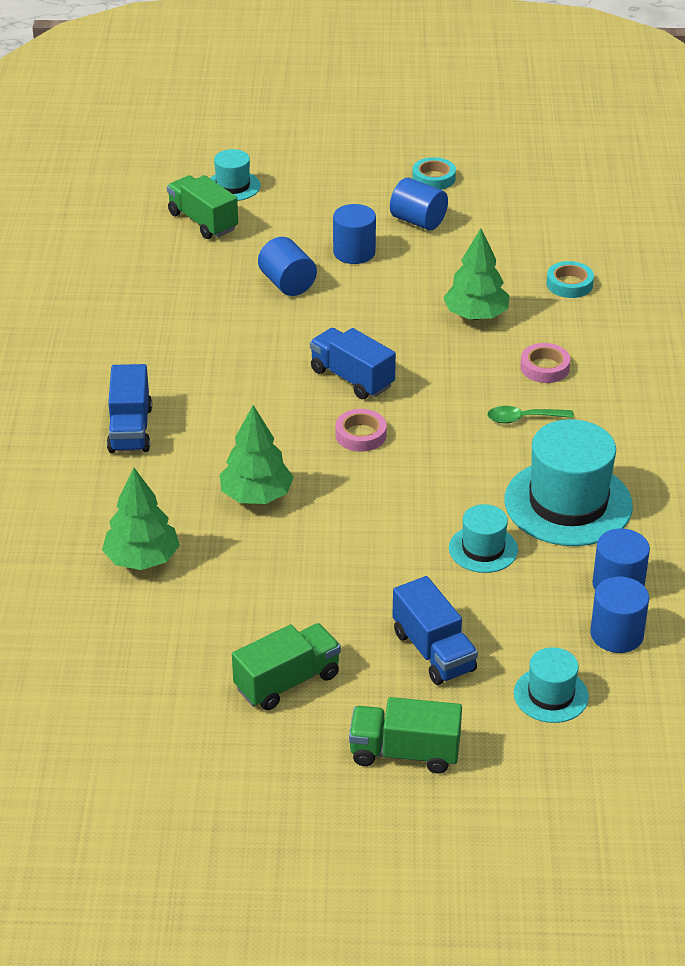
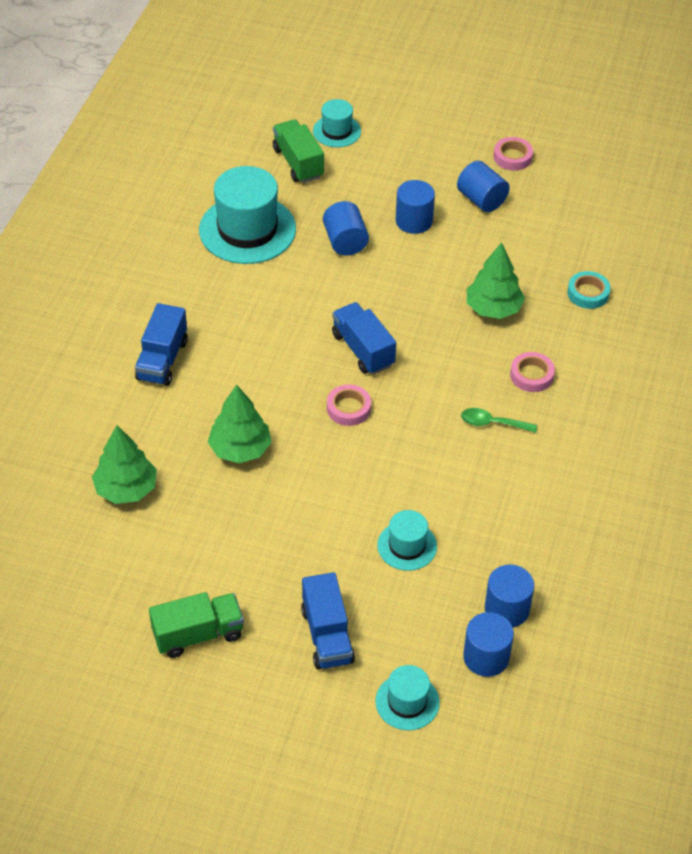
camera: 15 degrees right, 10 degrees up
green truck [349,697,462,774] -> none
turquoise tape [412,157,456,190] -> pink tape [494,137,533,171]
turquoise hat [505,419,633,546] -> turquoise hat moved to [199,166,296,264]

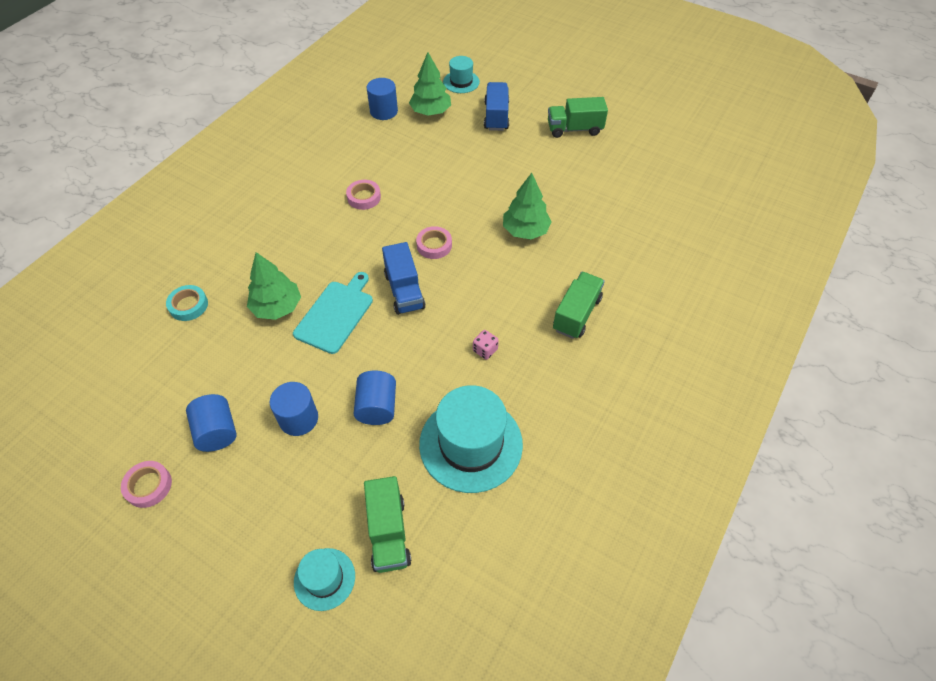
camera: 165 degrees left, 5 degrees up
green tree [92,425,157,504] -> green tree moved to [409,52,451,116]
blue truck [135,303,188,386] -> green truck [553,272,605,339]
turquoise hat [377,510,437,571] -> none
green spoon [461,408,537,433] -> none
blue cylinder [463,612,514,677] -> none
pink tape [510,352,555,392] -> pink tape moved to [346,180,381,210]
none -> turquoise cutting board [293,272,373,354]
none -> pink dice [473,330,499,360]

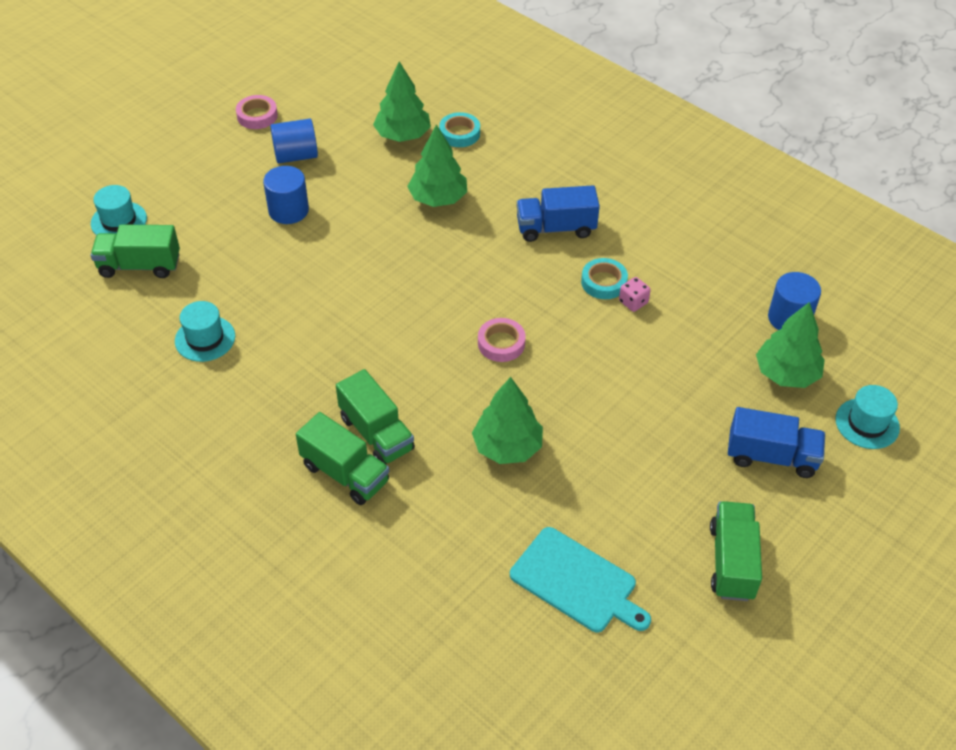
camera: 100 degrees right, 5 degrees down
turquoise cutting board [293,272,373,354] -> turquoise cutting board moved to [510,527,651,632]
pink tape [346,180,381,210] -> turquoise tape [581,258,628,299]
blue cylinder [354,371,396,425] -> none
blue truck [382,242,426,315] -> blue truck moved to [517,185,600,242]
turquoise hat [419,385,523,493] -> turquoise hat [175,301,235,362], size x0.53
pink dice [473,330,499,360] -> pink dice moved to [619,277,651,312]
none -> green truck [336,369,415,464]
none -> green tree [373,61,431,142]

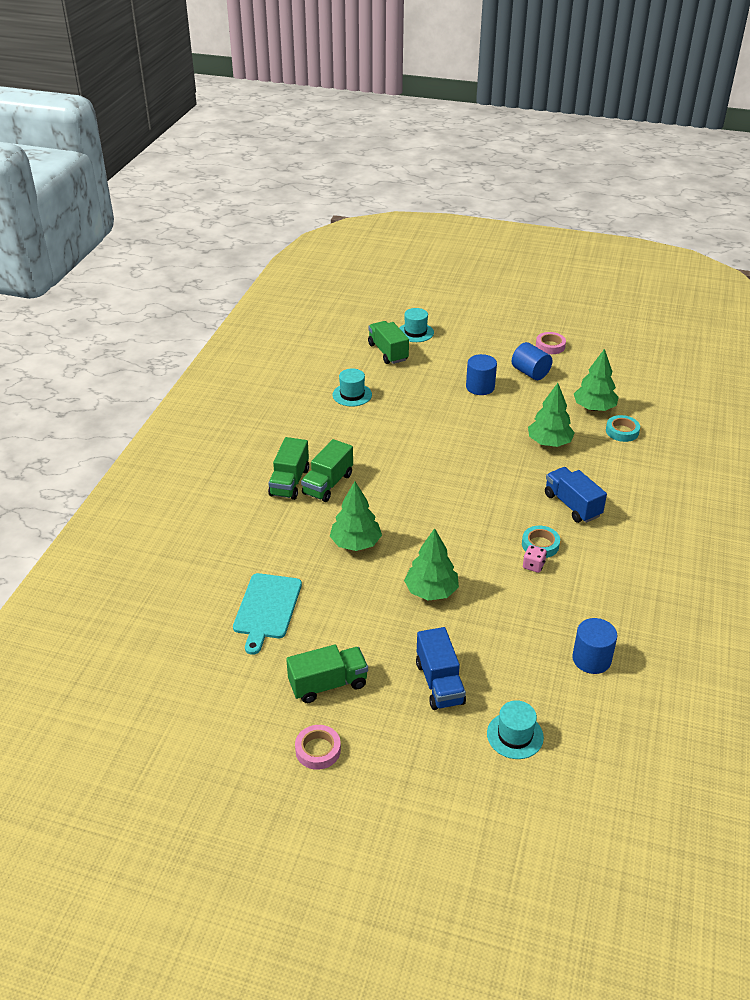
camera: 65 degrees right, 10 degrees down
pink tape [478,318,526,362] -> pink tape moved to [295,725,341,770]
green tree [756,302,825,388] -> green tree moved to [404,528,459,601]

